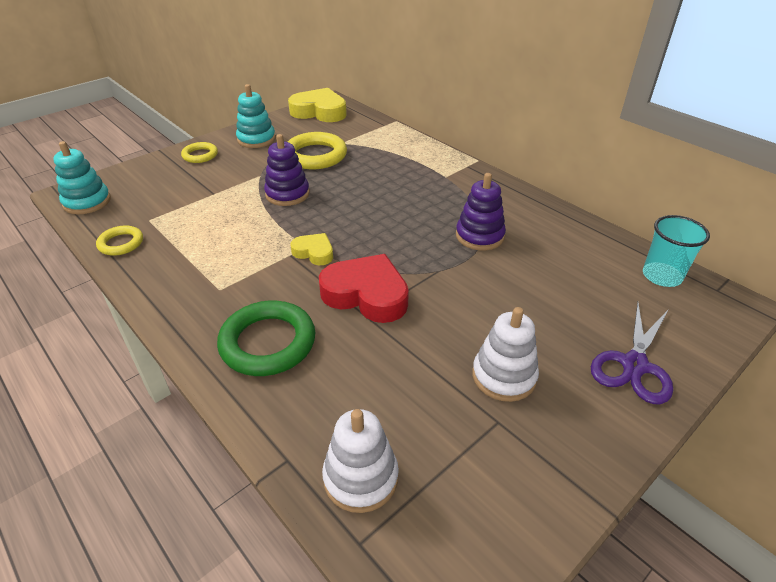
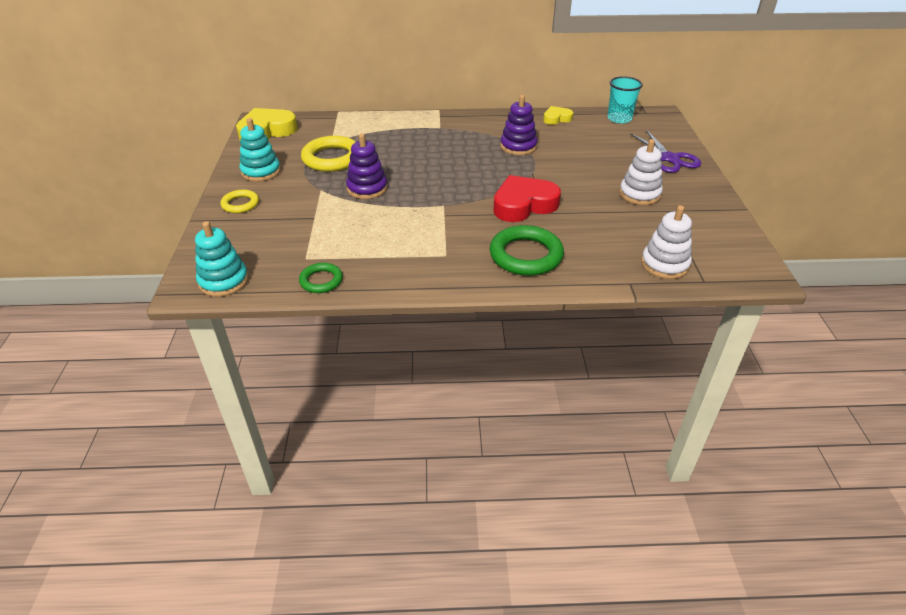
camera: 50 degrees left, 0 degrees up
yellow ring [96,225,143,256] -> green ring [299,263,343,293]
yellow heart [291,233,333,265] -> yellow heart moved to [543,106,573,125]

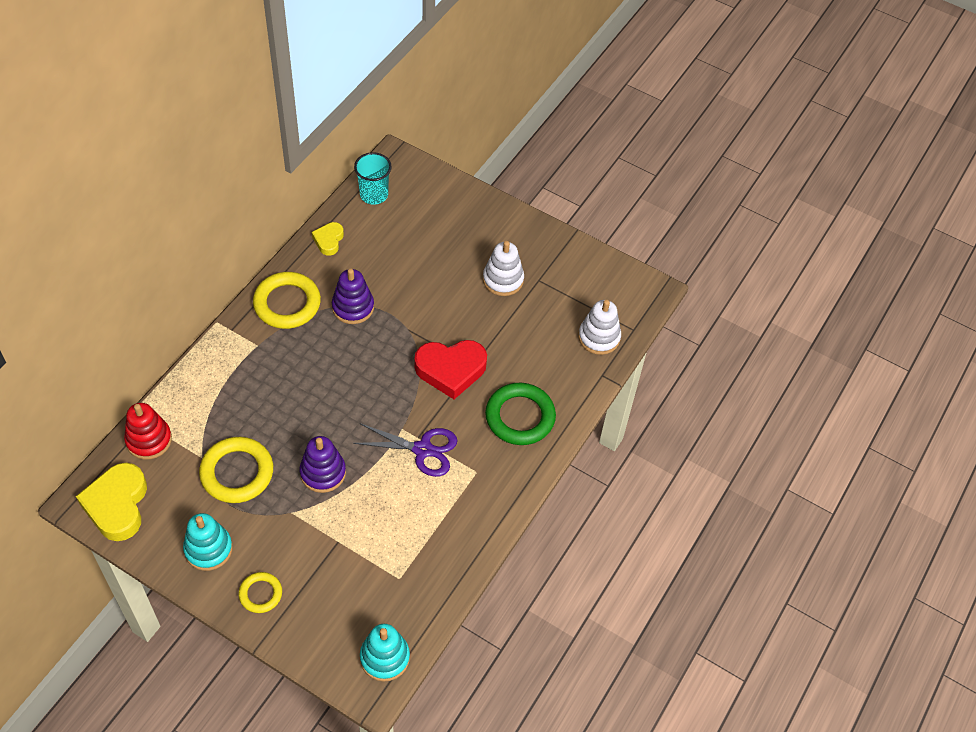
camera: 60 degrees left, 15 degrees up
green ring [299,263,343,293] -> none
red heart [493,175,561,222] -> red heart turned 105 degrees counterclockwise [415,340,487,399]
purple scissors [630,130,701,173] -> purple scissors moved to [353,423,458,477]
none -> red stacking toy [124,403,172,460]
none -> yellow ring [253,272,321,329]

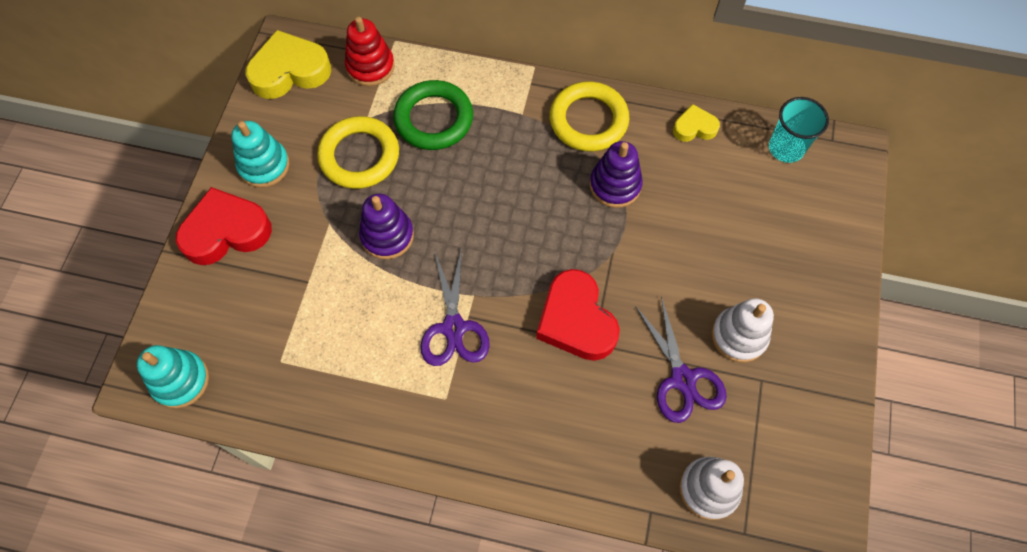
camera: 75 degrees right, 10 degrees up
yellow ring [239,572,282,613] -> red heart [176,187,272,265]
green ring [485,383,556,445] -> green ring moved to [393,80,473,150]
none -> purple scissors [635,296,727,423]

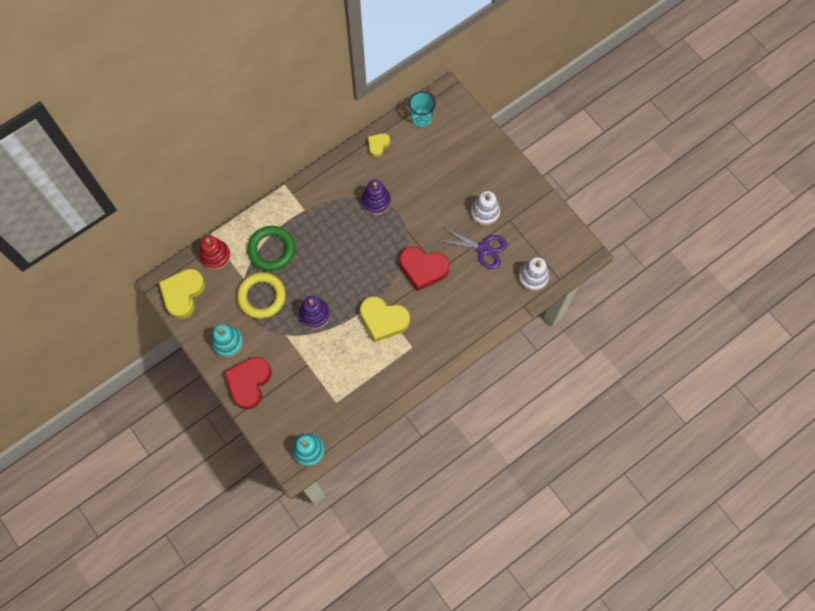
camera: 50 degrees left, 5 degrees up
purple scissors [420,248,490,366] -> yellow heart [360,296,410,342]
yellow ring [550,82,629,151] -> none

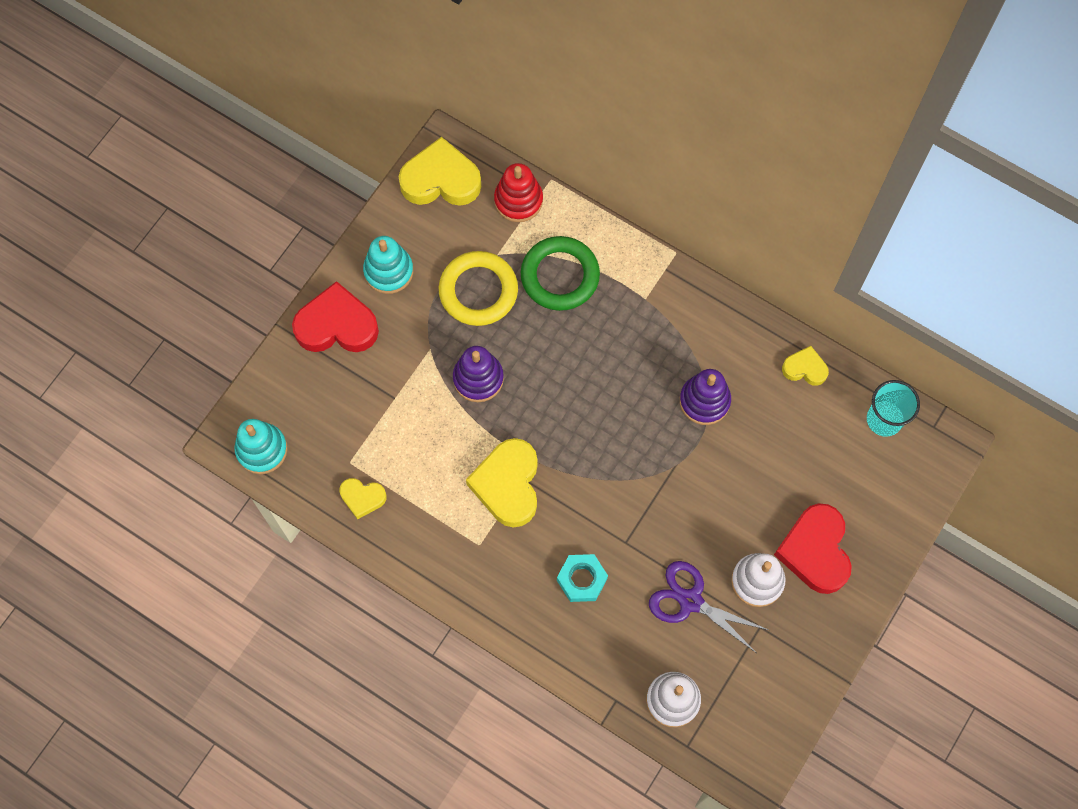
camera: 70 degrees right, 0 degrees up
red heart [400,246,450,291] -> red heart moved to [774,503,852,594]
purple scissors [441,227,507,269] -> purple scissors turned 120 degrees clockwise [649,561,768,652]
none -> yellow heart [339,478,387,519]
none -> turquoise nut [557,554,608,602]

